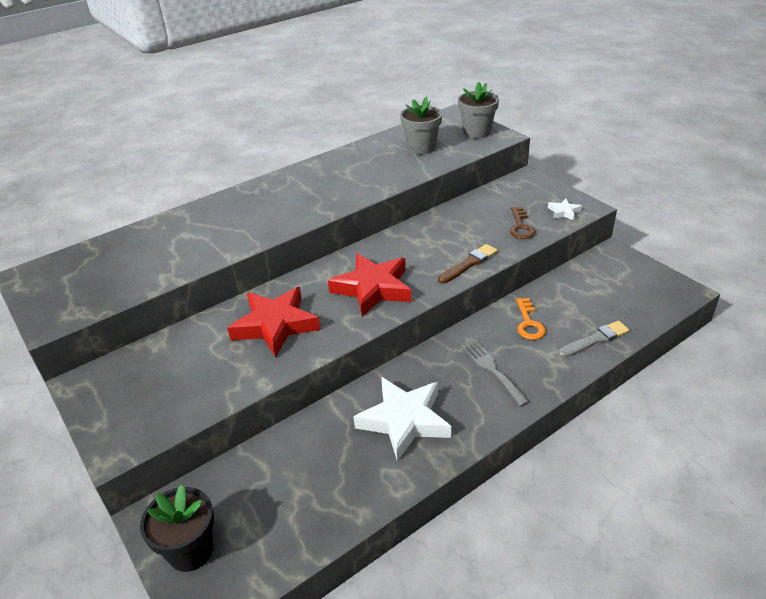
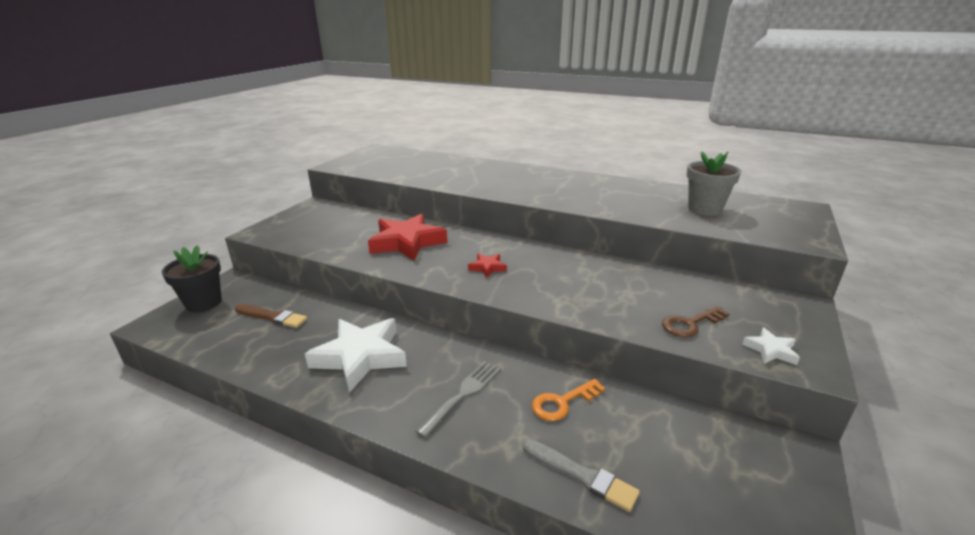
camera: 60 degrees right, 10 degrees down
red star [328,253,411,317] -> red star [468,254,507,278], size x0.45
brown brush [438,244,498,284] -> brown brush moved to [235,304,307,328]
grey flower pot [458,82,499,138] -> none

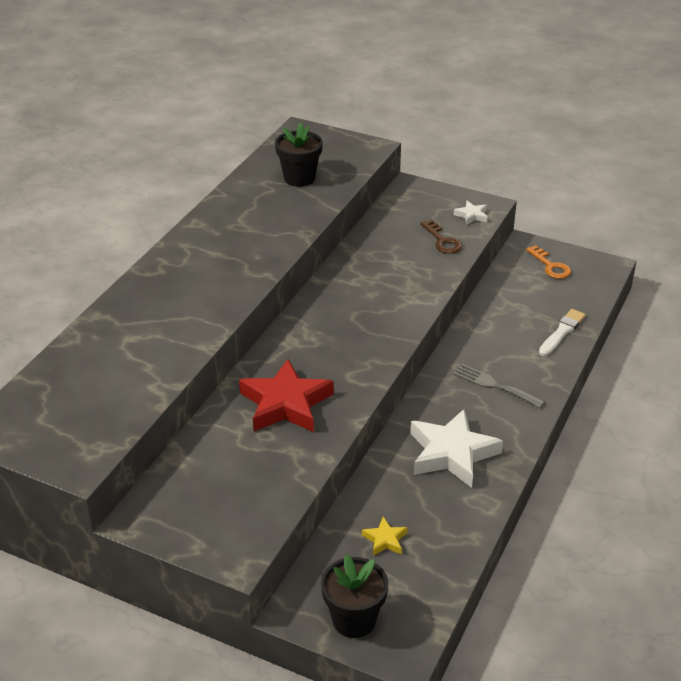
camera: 90 degrees left, 10 degrees up
brown brush [235,304,307,328] -> yellow star [362,517,408,556]
red star [468,254,507,278] -> none
grey brush [523,439,640,512] -> white brush [539,309,586,356]
orange key [532,379,605,421] -> orange key moved to [526,245,571,279]
grey flower pot [687,151,741,216] -> black flower pot [275,123,323,187]

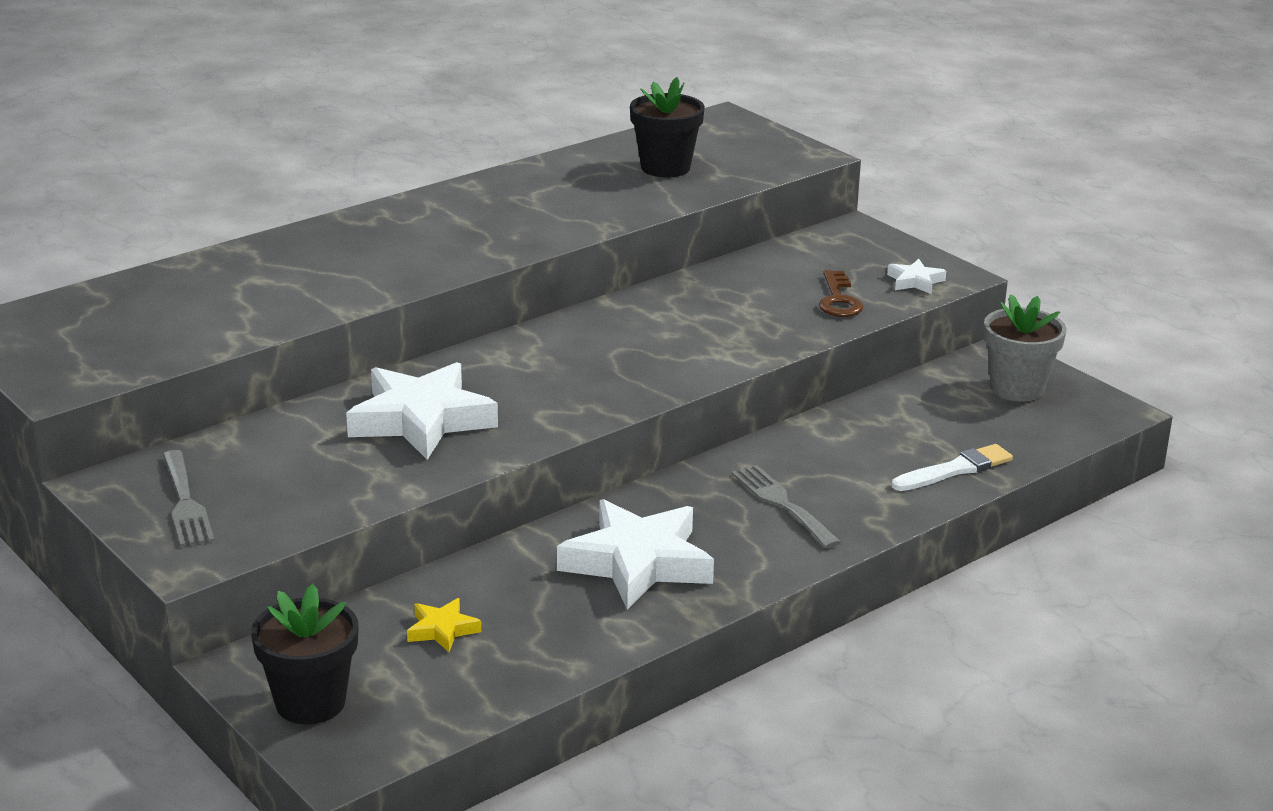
camera: 25 degrees right, 10 degrees down
red star [239,359,334,432] -> white star [346,362,498,460]
orange key [526,245,571,279] -> grey flower pot [984,294,1066,402]
none -> grey fork [163,450,214,547]

